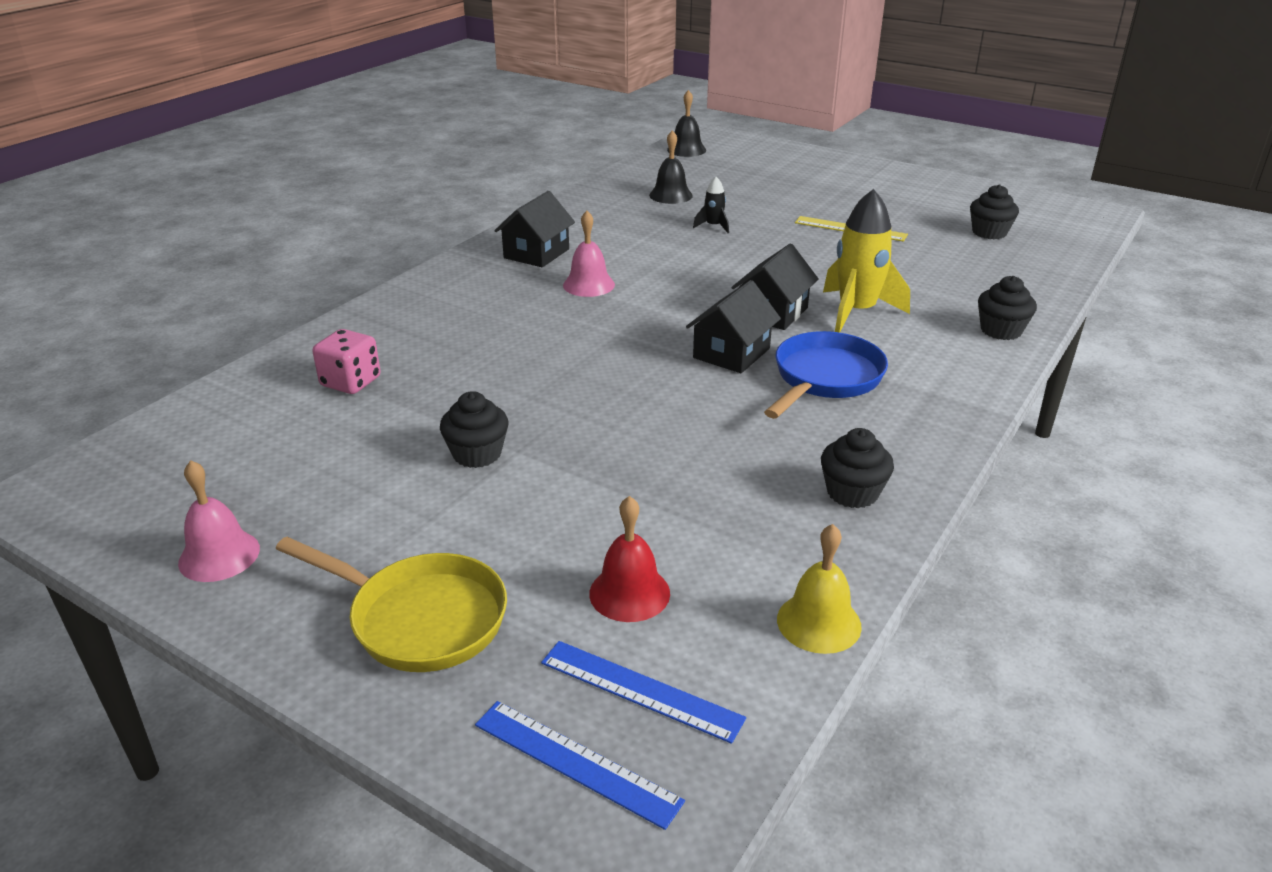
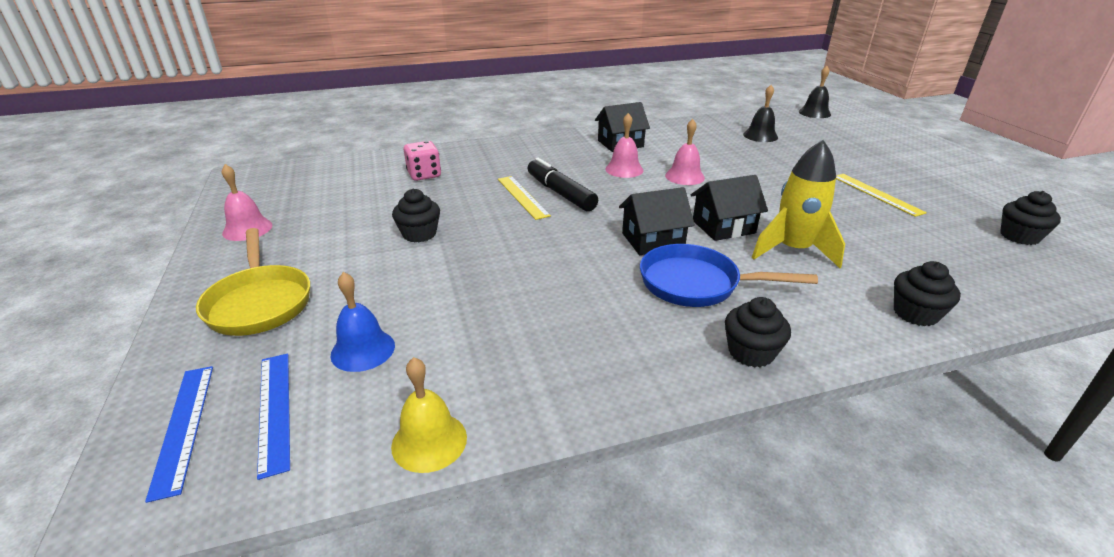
camera: 40 degrees right, 0 degrees up
red bell [589,496,670,622] -> blue bell [330,272,395,372]
black rocket [693,177,729,233] -> none
blue pan [764,331,888,419] -> blue pan turned 150 degrees counterclockwise [640,244,818,307]
black cupcake [821,428,894,508] -> black cupcake moved to [725,297,791,368]
none -> yellow ruler [498,176,551,220]
none -> black marker [528,158,598,211]
none -> pink bell [665,119,705,185]

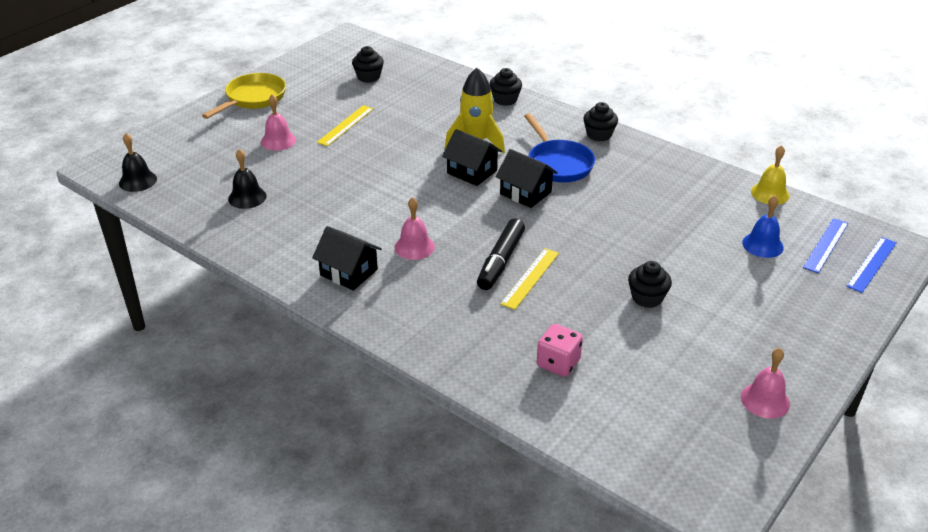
camera: 125 degrees left, 5 degrees up
yellow pan [196,228,310,336] -> yellow pan moved to [202,73,286,119]
pink bell [665,119,705,185] -> pink bell moved to [261,94,296,151]

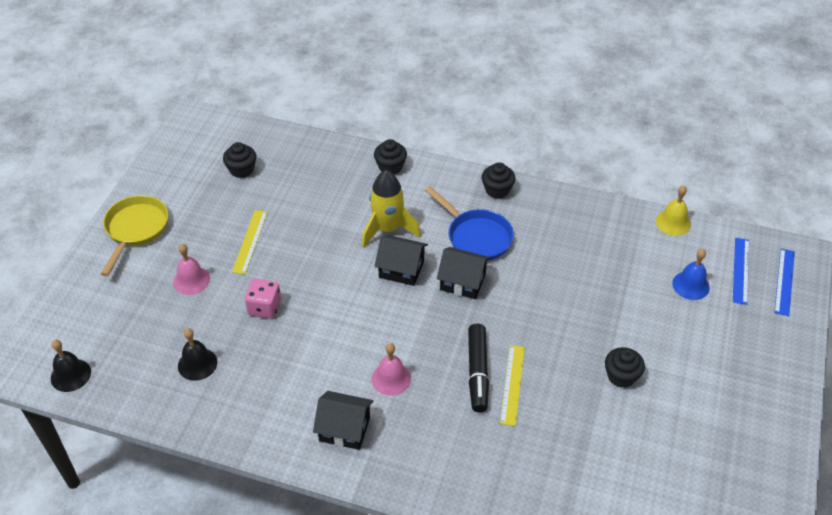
camera: 20 degrees left, 10 degrees up
pink dice [537,324,583,377] -> pink dice moved to [245,279,281,319]
pink bell [741,348,790,419] -> none

